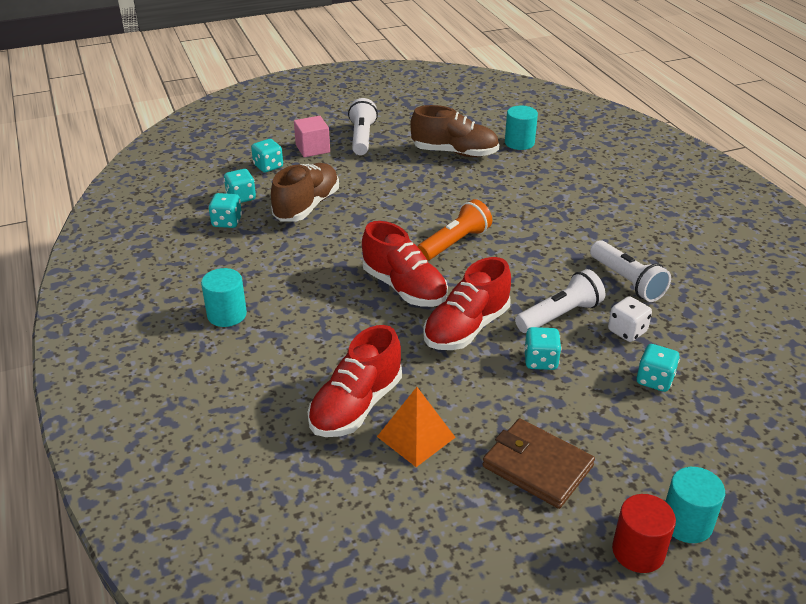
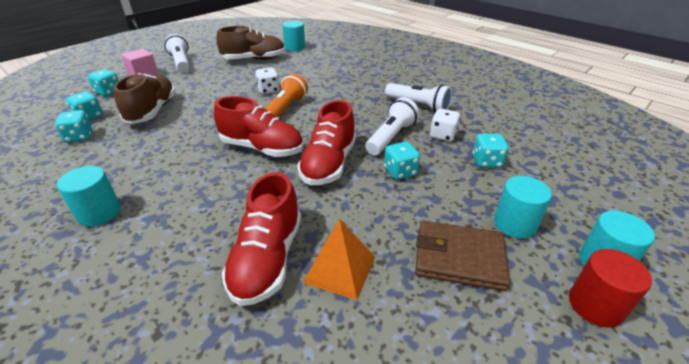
camera: 25 degrees left, 0 degrees up
none -> white dice [255,68,280,94]
none -> turquoise cylinder [494,176,552,239]

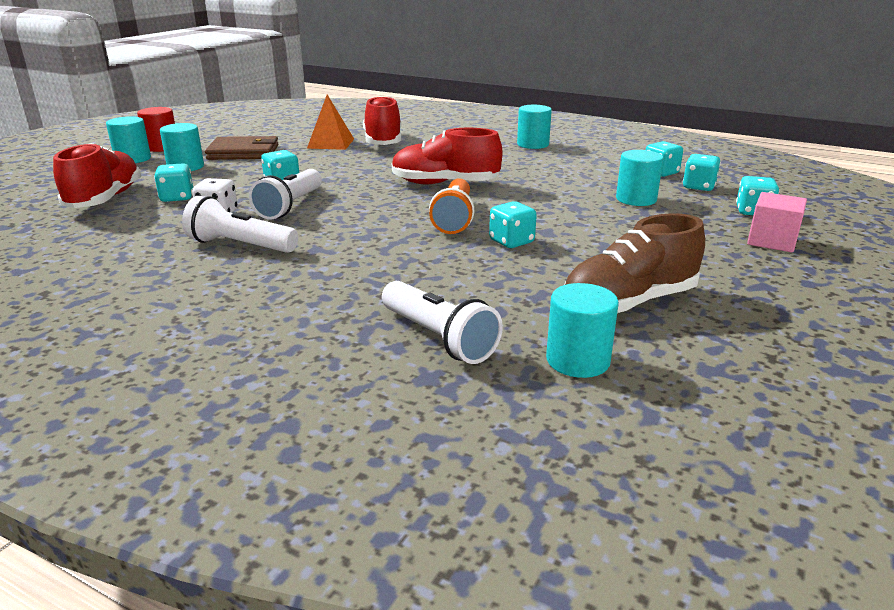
camera: 165 degrees right, 10 degrees down
brown shoe [113,73,176,124] -> turquoise cylinder [616,150,664,206]
white flashlight [164,34,190,72] -> white flashlight moved to [382,281,503,364]
white dice [255,68,280,94] -> turquoise dice [489,201,537,248]
red shoe [297,100,356,185] -> red shoe moved to [53,143,141,208]

